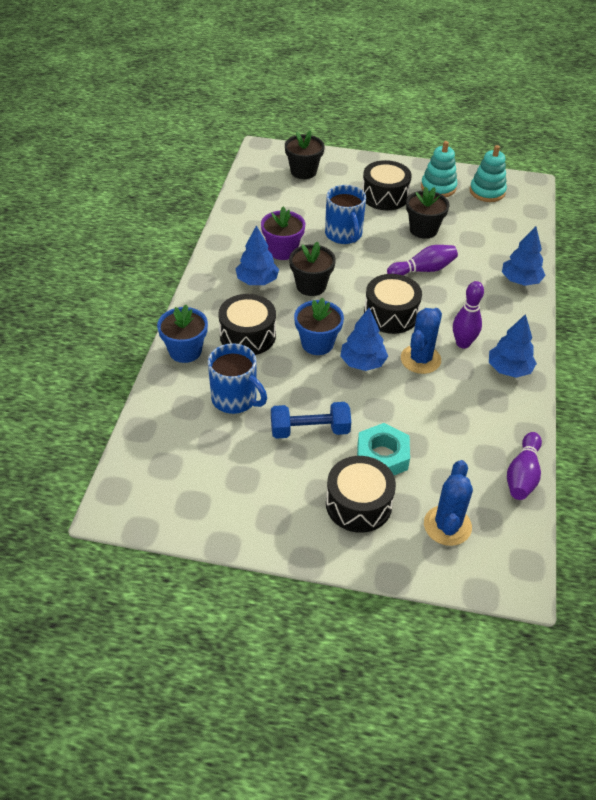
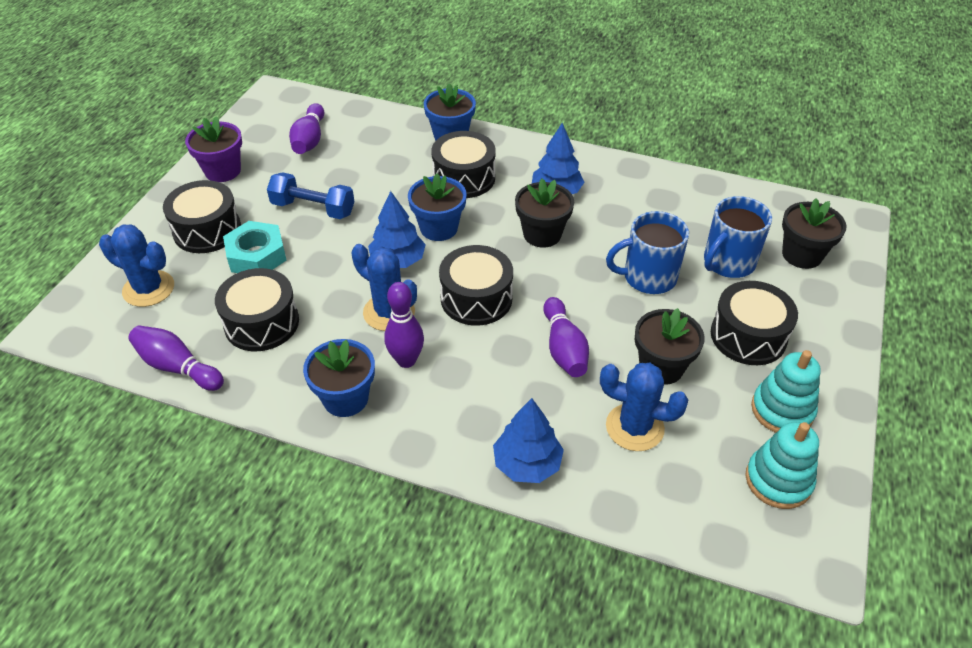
camera: 100 degrees right, 0 degrees up
blue mug [208,343,267,414] -> blue mug moved to [704,196,772,278]
purple flower pot [261,206,305,260] -> purple flower pot moved to [185,116,242,182]
blue dumbbell [271,402,351,439] -> blue dumbbell turned 75 degrees counterclockwise [267,172,355,219]
blue tree [489,314,537,378] -> blue flower pot [303,339,375,417]
none -> black drum [215,268,299,351]
none -> purple bowling pin [289,103,324,154]
none -> blue cactus [600,363,688,451]

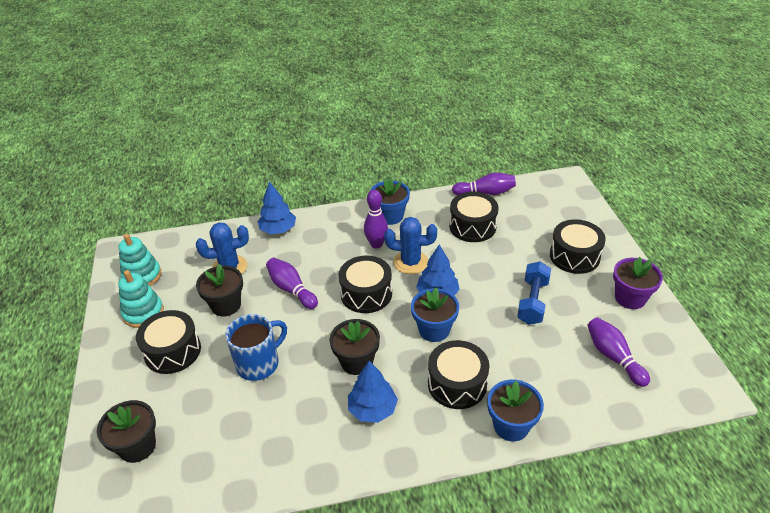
camera: 150 degrees right, 5 degrees down
blue cactus [99,225,174,307] -> none
turquoise nut [223,221,287,273] -> none
blue dumbbell [267,172,355,219] -> blue dumbbell turned 60 degrees counterclockwise [517,261,551,325]
blue mug [704,196,772,278] -> none

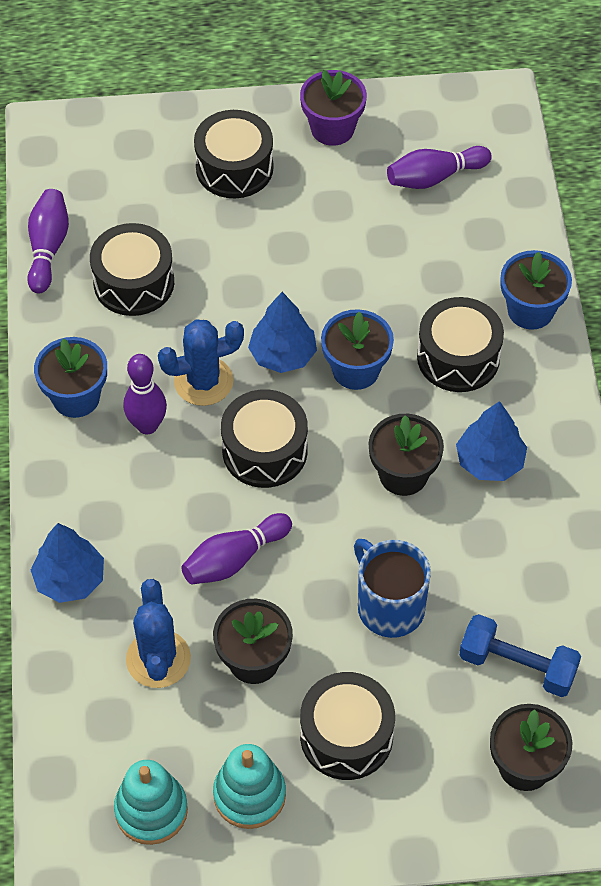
camera: 85 degrees left, 15 degrees up
blue cactus [384,217,437,274] -> blue cactus turned 60 degrees clockwise [158,319,244,406]
blue dumbbell [517,261,551,325] -> blue dumbbell moved to [459,614,581,697]

